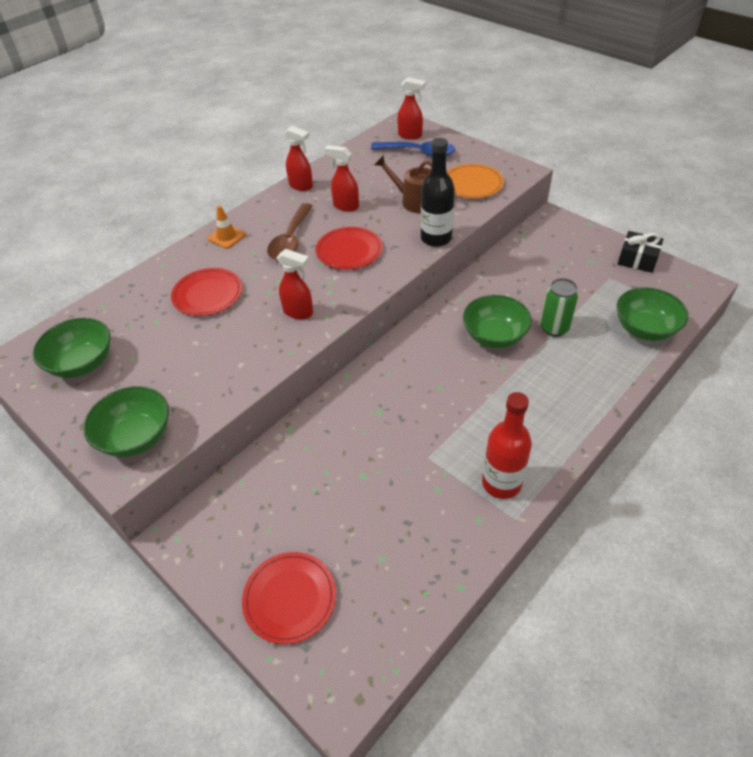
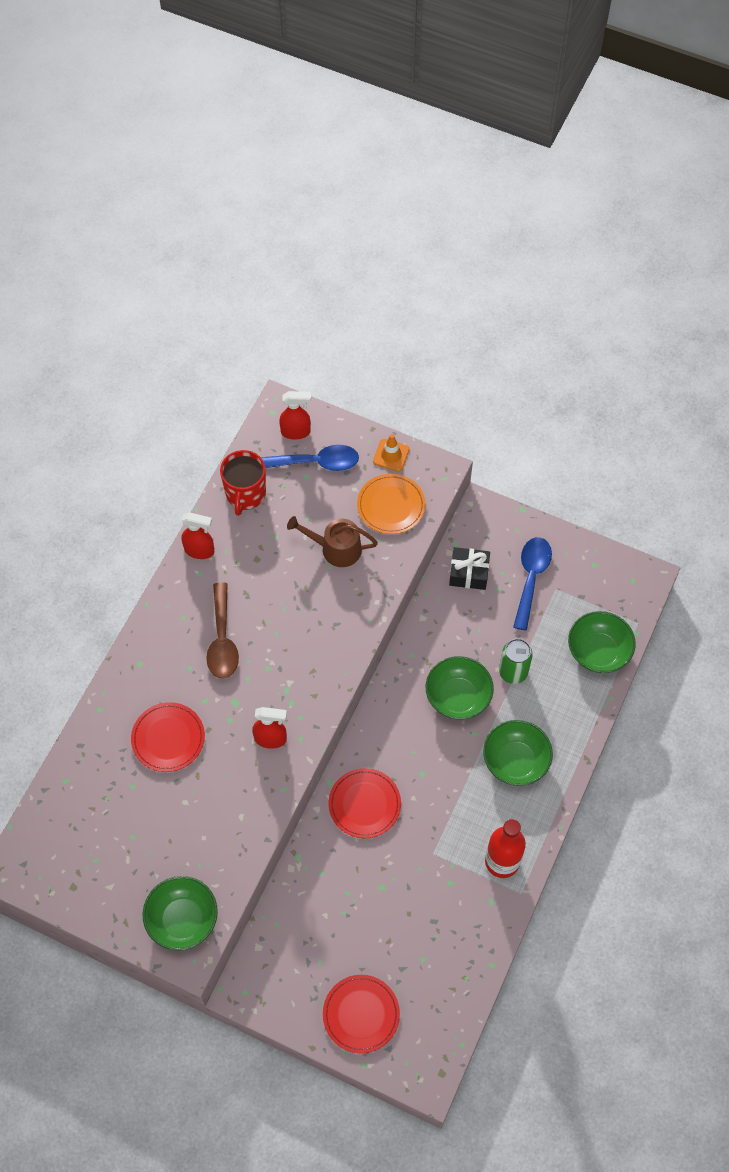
camera: 20 degrees left, 15 degrees up
green bowl [32,318,110,378] -> green bowl moved to [483,720,553,786]
orange traffic cone [207,205,246,249] -> orange traffic cone moved to [373,434,410,471]
red plate [316,227,382,270] -> red plate moved to [329,768,401,838]
red spray bottle [324,145,359,212] -> none
black bottle [421,138,455,247] -> none
black gift [618,231,663,273] -> black gift moved to [449,547,490,590]
none -> red mug [220,450,266,516]
none -> blue spoon [513,537,552,631]

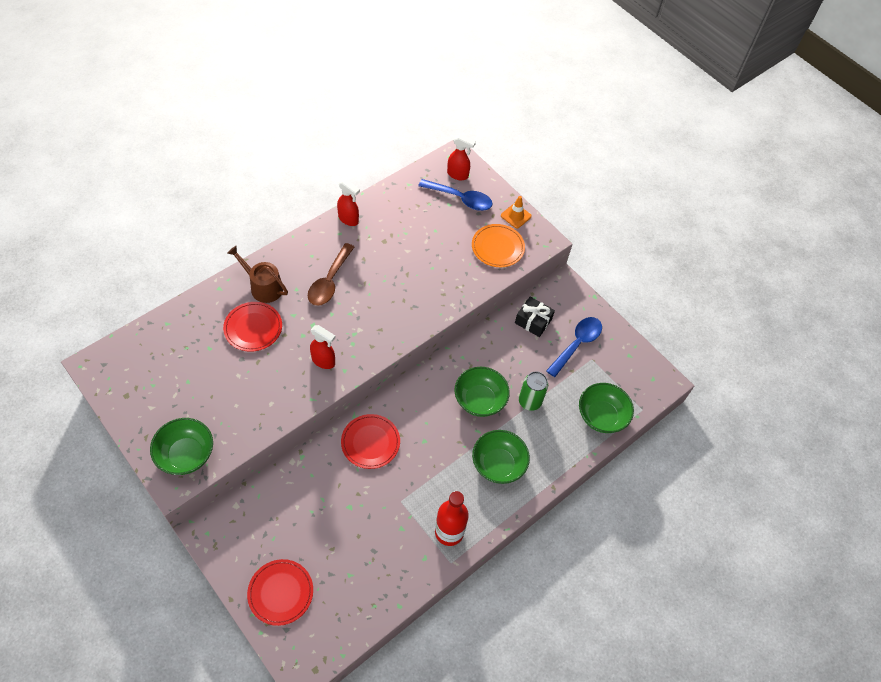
camera: 20 degrees right, 5 degrees down
red mug [220,450,266,516] -> none
brown watering can [287,516,378,567] -> brown watering can moved to [227,246,288,303]

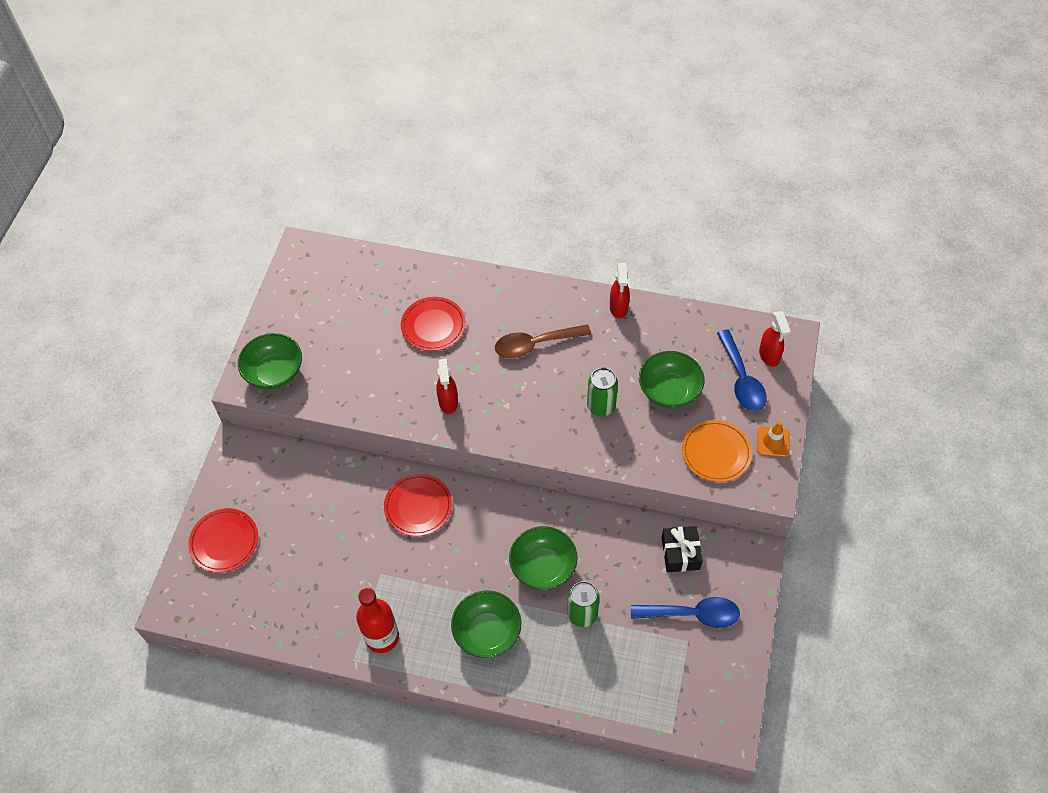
camera: 60 degrees right, 0 degrees up
brown watering can [227,246,288,303] -> none
green bowl [579,383,634,433] -> green bowl moved to [639,351,704,409]
none -> green can [587,368,618,416]

